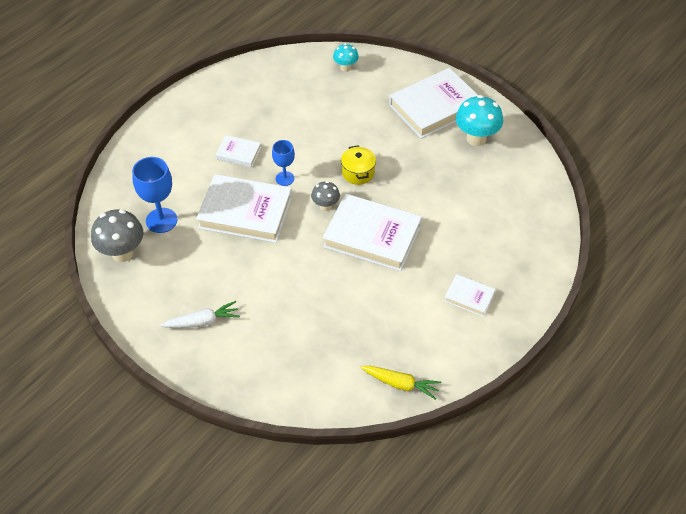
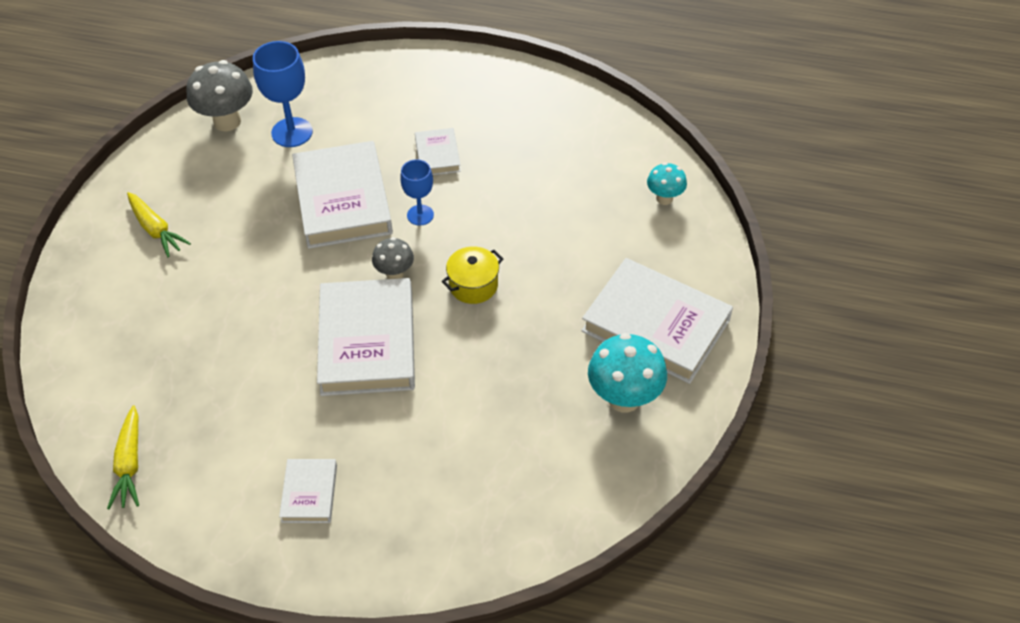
camera: 65 degrees right, 0 degrees up
white carrot [161,301,240,328] -> yellow carrot [127,192,191,257]

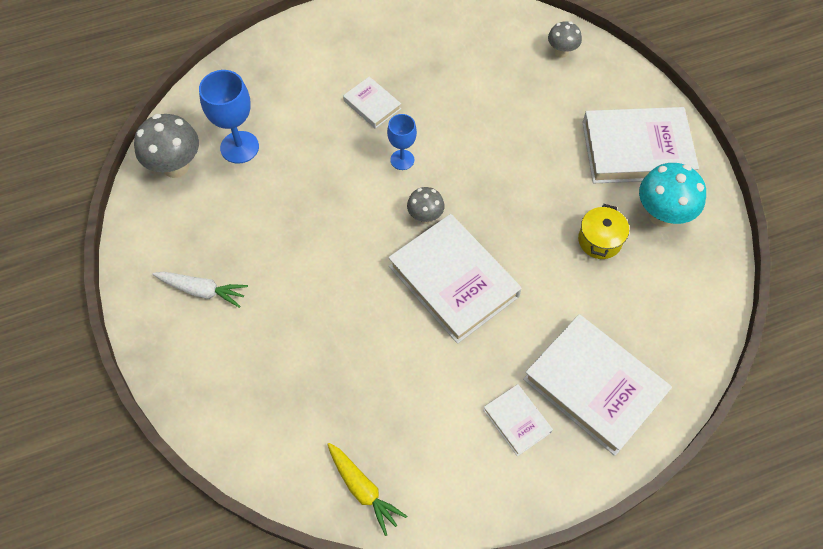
camera: 35 degrees left, 10 degrees up
yellow carrot [127,192,191,257] -> white carrot [153,272,248,308]
white book [292,141,393,249] -> white book moved to [523,314,672,456]
yellow pot [442,246,503,304] -> yellow pot moved to [578,204,629,259]
turquoise mushroom [647,162,687,205] -> grey mushroom [548,21,582,58]

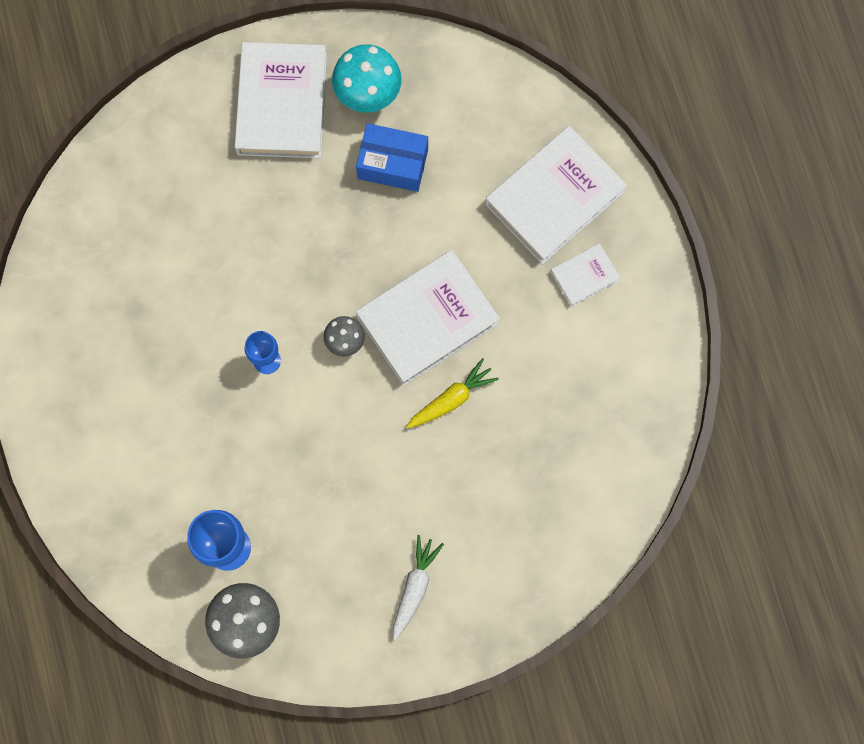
camera: 85 degrees left, 15 degrees up
yellow carrot [328,443,407,536] -> yellow carrot moved to [406,358,499,429]
white book [343,76,401,129] -> none
grey mushroom [548,21,582,58] -> none
yellow pot [578,204,629,259] -> blue box [356,123,428,192]

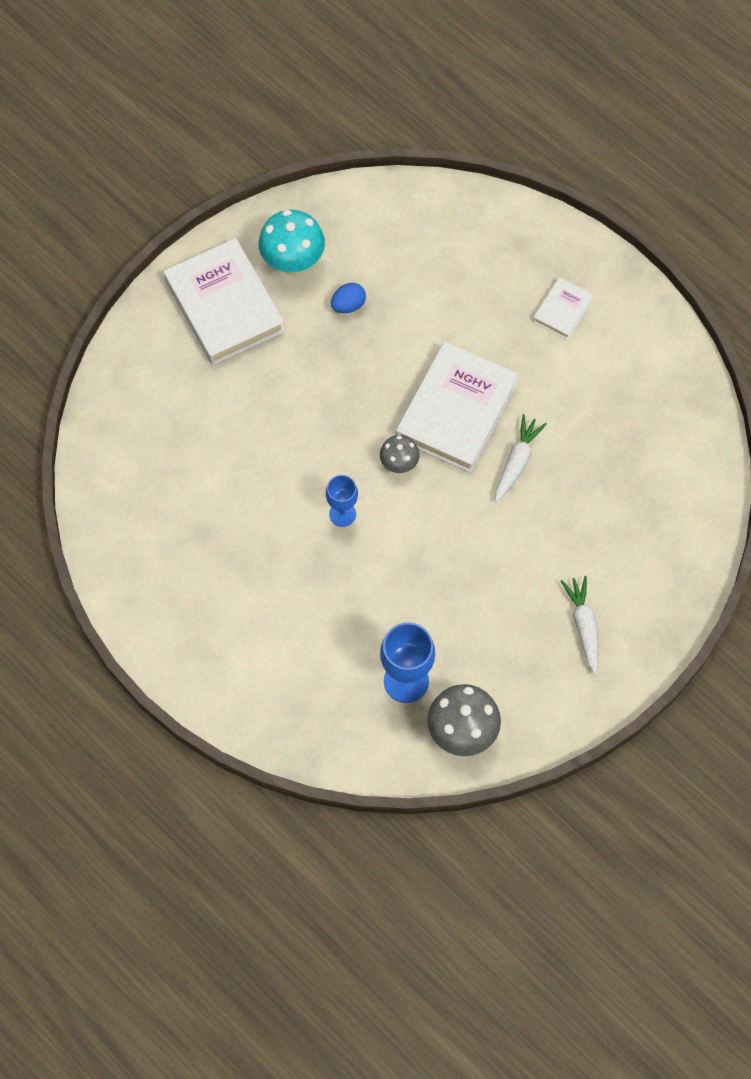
camera: 30 degrees left, 10 degrees down
blue box [356,123,428,192] -> blue egg [331,283,366,313]
yellow carrot [406,358,499,429] -> white carrot [495,414,547,502]
white book [485,126,627,265] -> none

